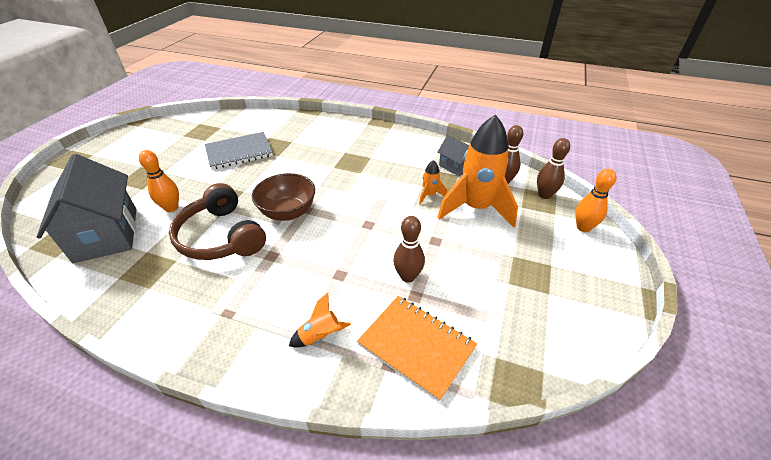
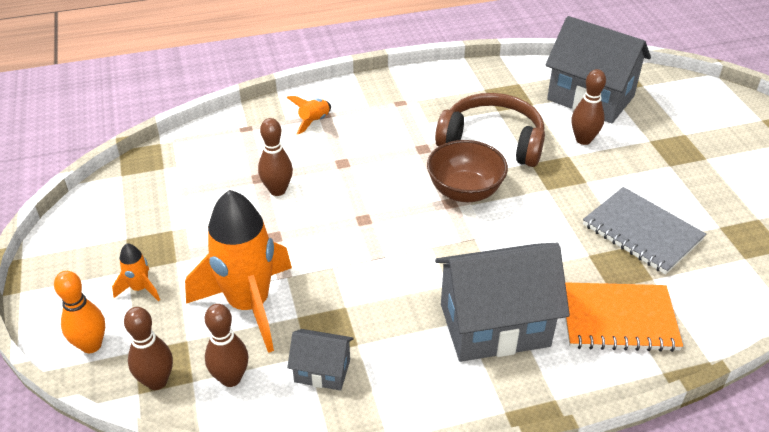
camera: 145 degrees right, 0 degrees up
orange bowling pin [139,150,179,212] -> brown bowling pin [571,69,606,145]
grey notebook [205,132,273,170] -> grey notebook turned 75 degrees counterclockwise [583,187,706,275]
orange notebook [357,296,477,401] -> orange notebook moved to [565,282,683,352]
orange rocket [419,160,447,204] -> orange rocket moved to [112,243,160,301]
none -> grey house [435,243,570,362]

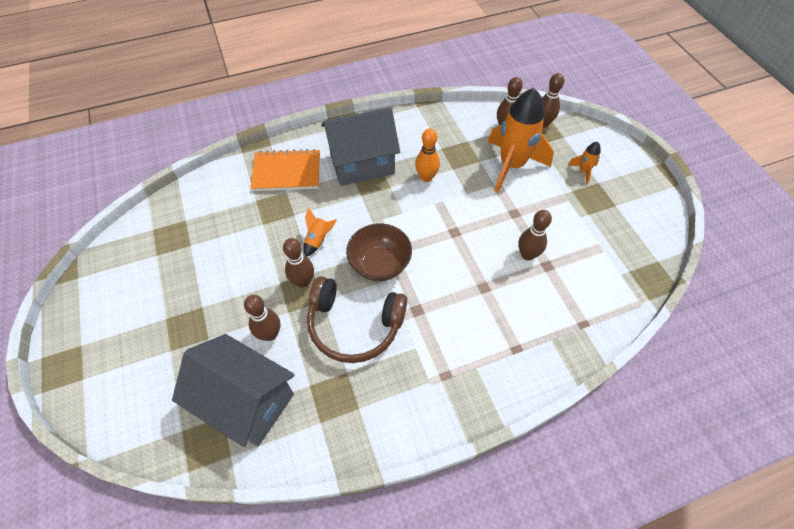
camera: 175 degrees right, 15 degrees up
orange bowling pin [54,271,105,353] -> orange bowling pin moved to [415,128,440,182]
orange rocket [286,96,331,135] -> orange rocket moved to [304,208,337,257]
grey house [287,329,354,391] -> none
grey notebook [583,187,706,275] -> none
none -> brown bowling pin [283,238,314,288]

